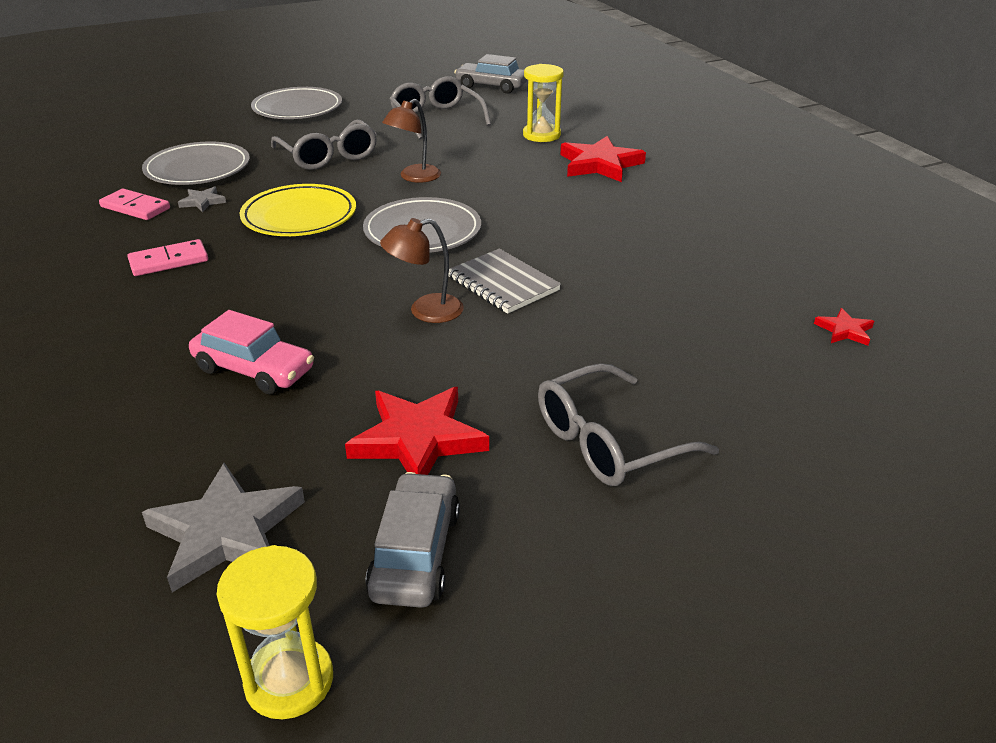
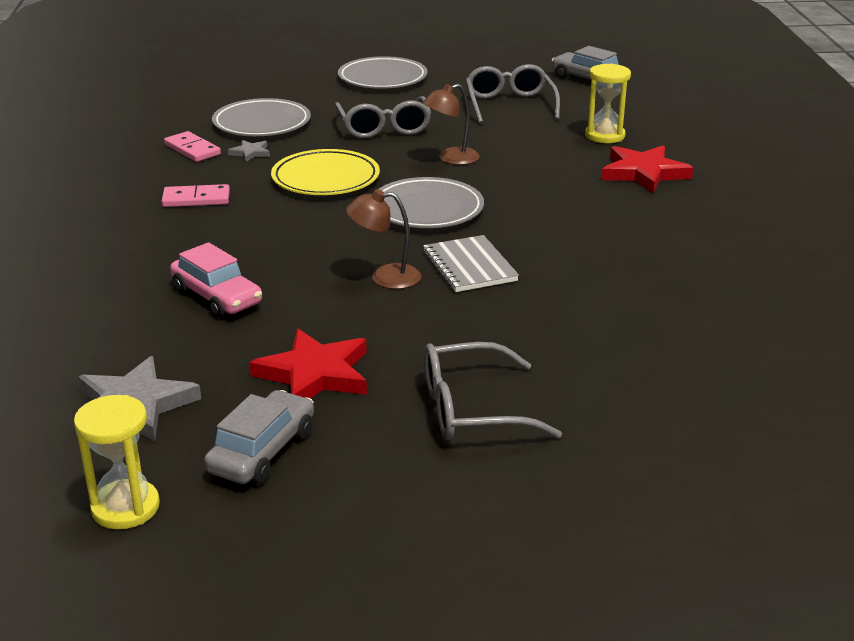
camera: 20 degrees right, 5 degrees down
red star [814,308,874,346] -> none

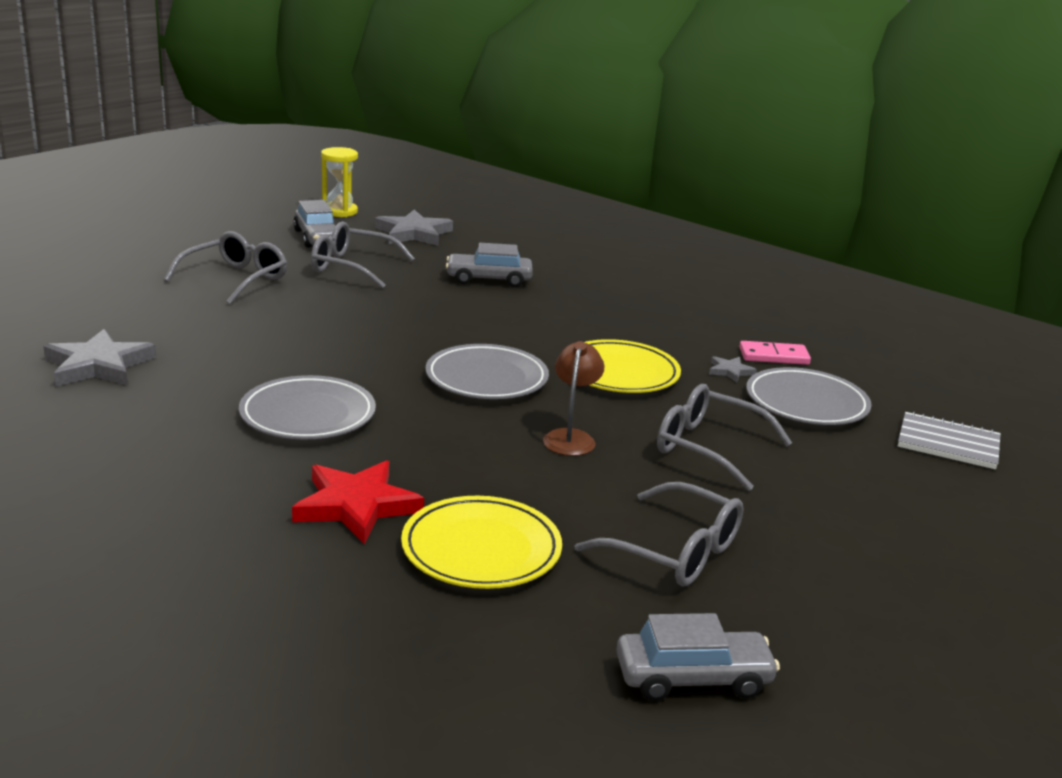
camera: 130 degrees right, 5 degrees down
pink domino [162,184,230,207] -> none
pink car [170,242,262,318] -> grey car [446,243,533,287]
red star [250,329,367,398] -> grey glasses [311,221,415,288]
grey plate [338,56,427,88] -> grey plate moved to [239,375,376,439]
brown lamp [346,189,421,289] -> none
grey notebook [423,235,519,292] -> grey notebook moved to [898,411,1001,469]
yellow hourglass [585,64,631,143] -> yellow plate [401,496,562,589]
none -> grey star [43,329,156,387]

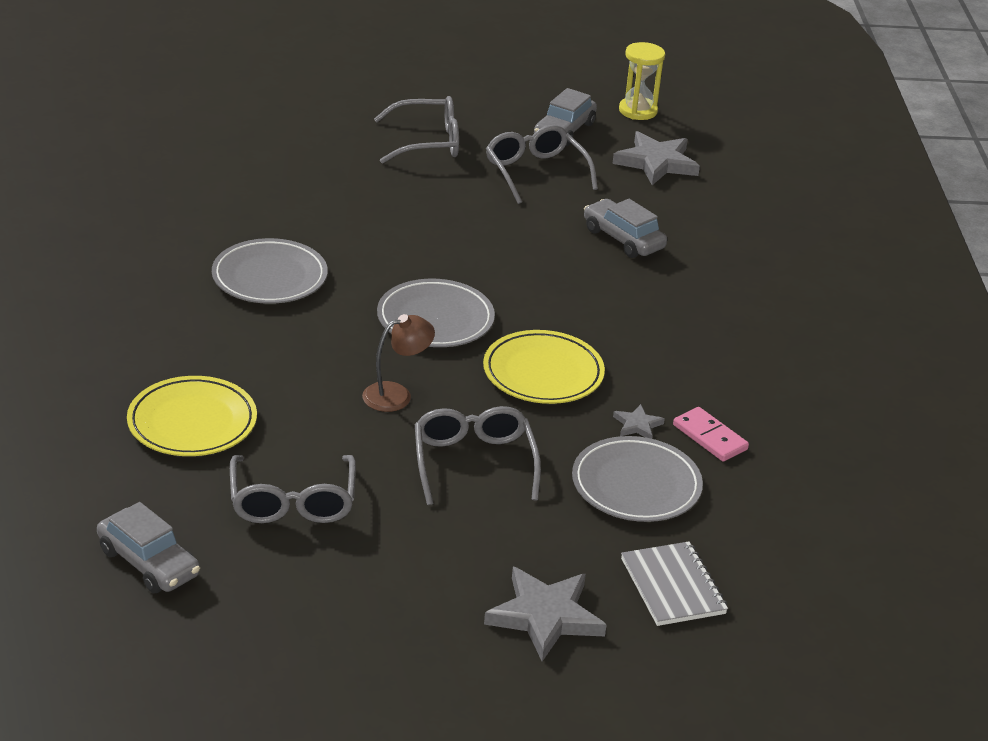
camera: 50 degrees right, 10 degrees up
grey star [43,329,156,387] -> grey star moved to [484,567,607,661]
red star [292,460,424,544] -> none

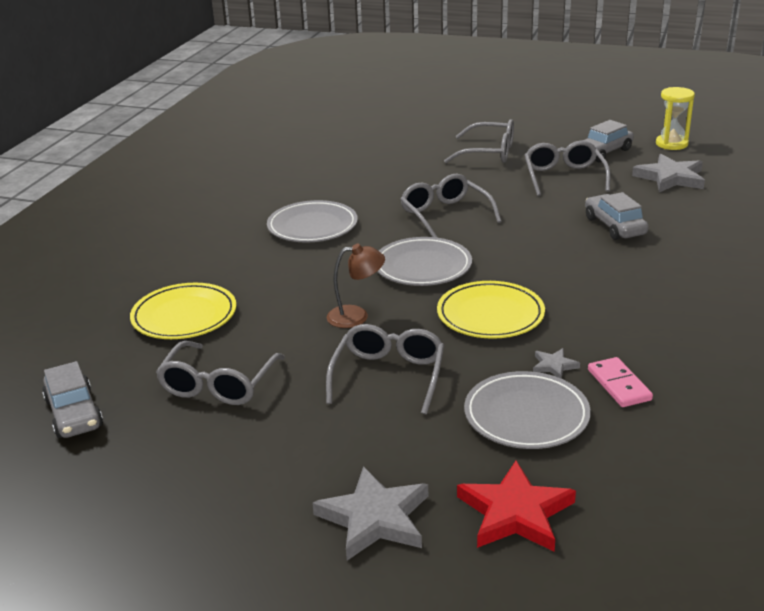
camera: 25 degrees right, 5 degrees down
grey notebook [621,541,728,626] -> red star [457,461,576,552]
none -> grey glasses [400,174,502,238]

